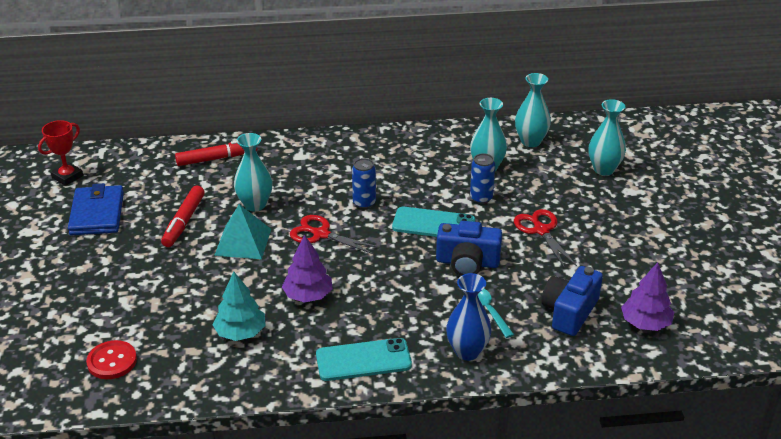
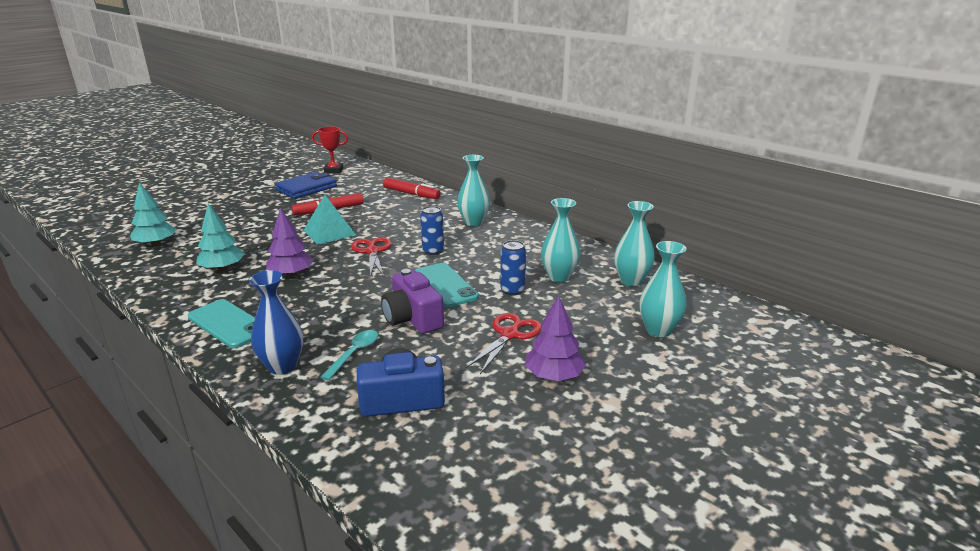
camera: 50 degrees right, 10 degrees down
red button [86,340,137,379] -> turquoise tree [130,182,176,246]
turquoise vase [234,133,273,211] -> turquoise vase moved to [457,155,490,226]
blue camera [436,221,502,276] -> purple camera [381,269,444,334]
purple tree [621,262,674,331] -> purple tree moved to [525,296,586,381]

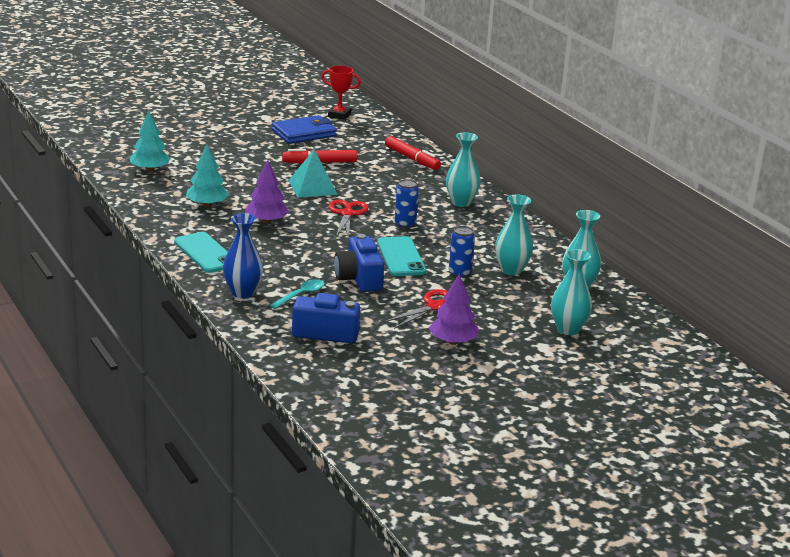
camera: 15 degrees right, 0 degrees up
purple camera [381,269,444,334] -> blue camera [334,234,384,292]

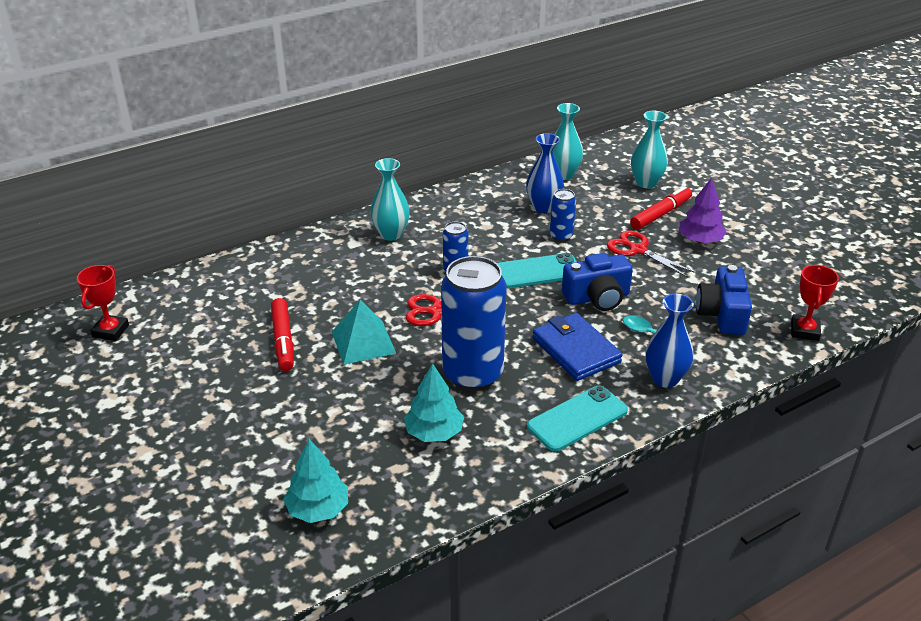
camera: 90 degrees left, 10 degrees up
purple tree [245,160,289,224] -> blue can [441,256,507,391]
blue wallet [272,115,337,144] -> blue wallet moved to [532,313,623,381]
red marker [385,136,441,170] -> red marker moved to [630,186,692,230]
turquoise vase [495,194,533,275] -> blue vase [526,133,564,213]
none -> red trophy [791,265,839,341]

